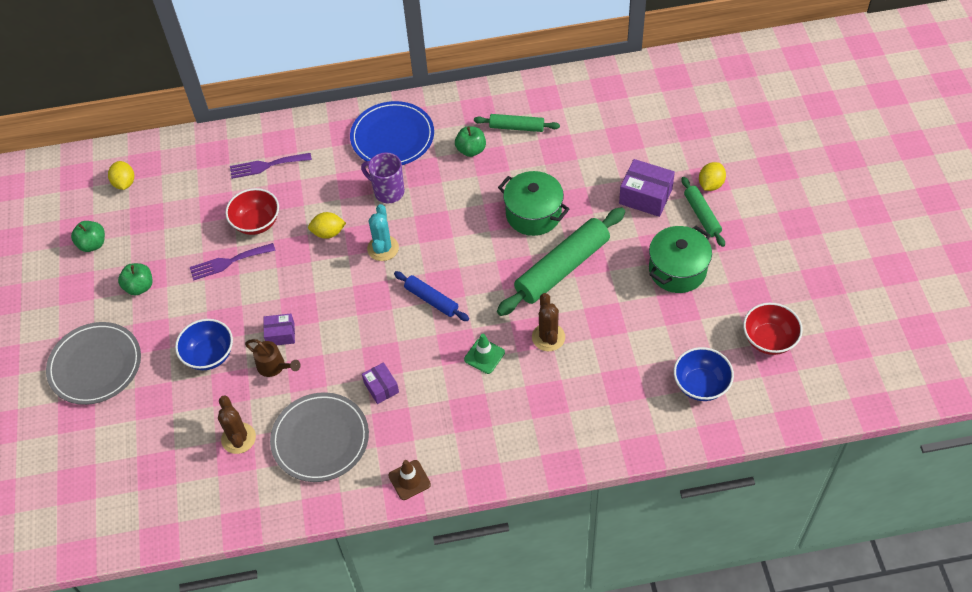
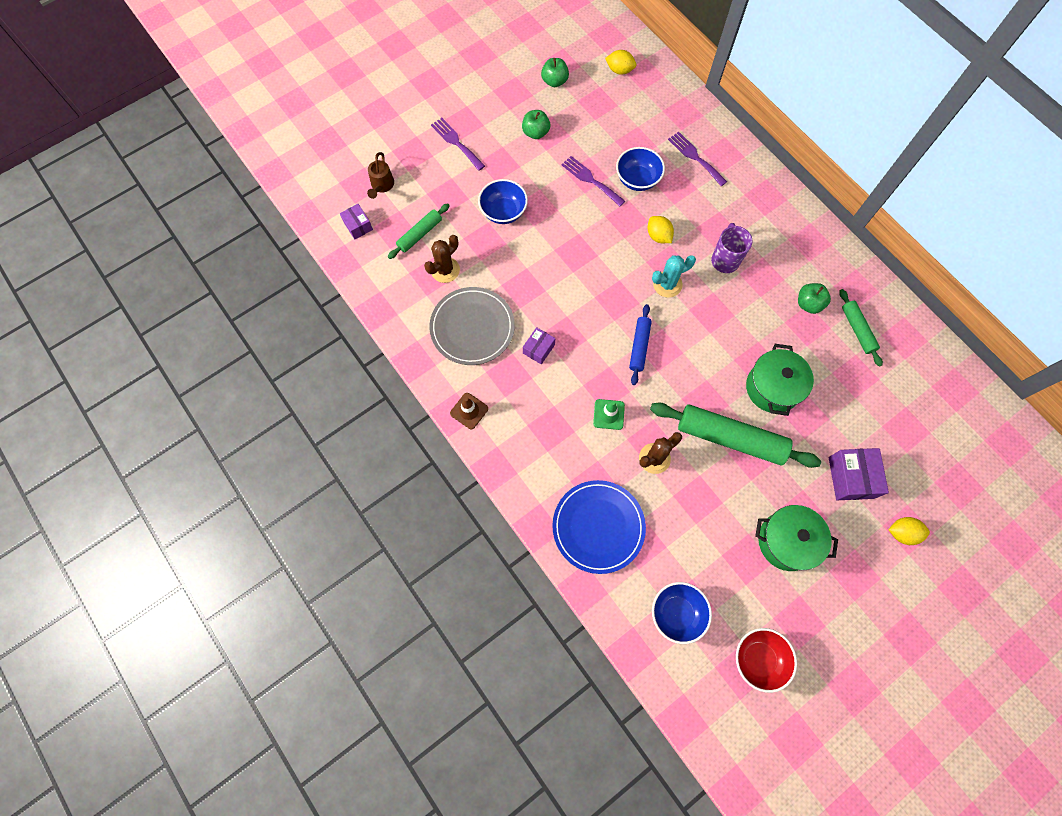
camera: 60 degrees right, 15 degrees up
grey plate [46,322,141,405] -> purple fork [431,118,485,171]
yellow lemon [108,161,134,190] -> yellow lemon turned 60 degrees clockwise [605,50,636,75]
red bowl [225,188,279,235] -> blue bowl [616,147,665,191]
brown watering can [245,339,301,377] -> brown watering can moved to [367,152,394,199]
purple box [263,313,295,345] -> purple box moved to [340,204,373,240]
blue plate [350,101,434,165] -> blue plate moved to [552,480,646,574]
green rolling pin [681,177,725,247] -> green rolling pin moved to [388,203,450,259]

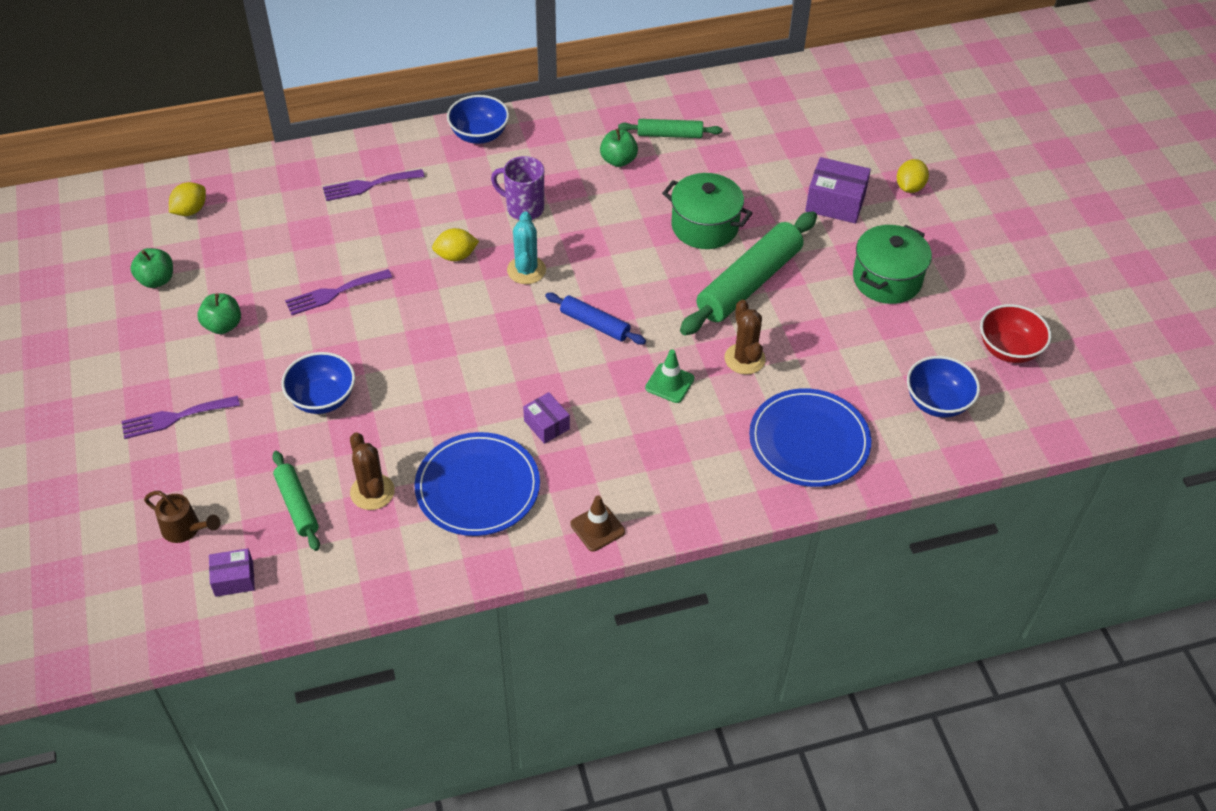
camera: 70 degrees left, 20 degrees down
grey plate [429,287,515,365] -> blue plate [415,432,540,536]
blue bowl [616,147,665,191] -> blue bowl moved to [447,95,509,144]

